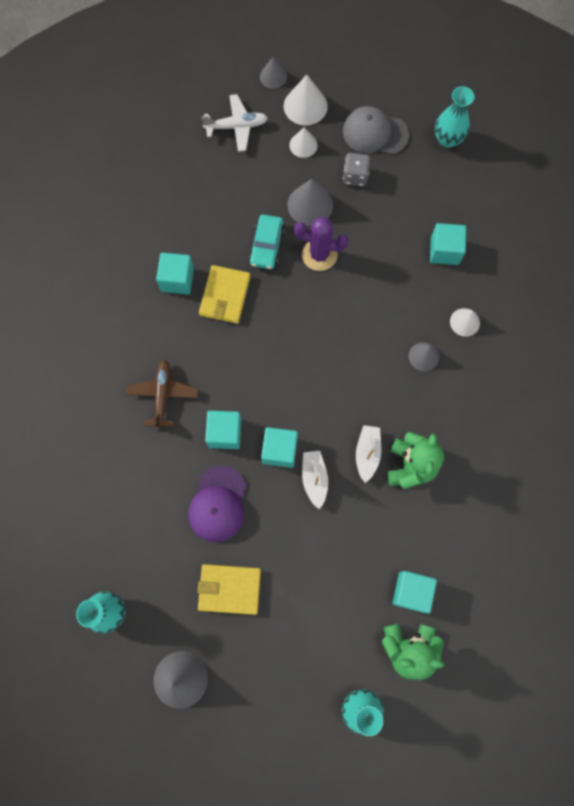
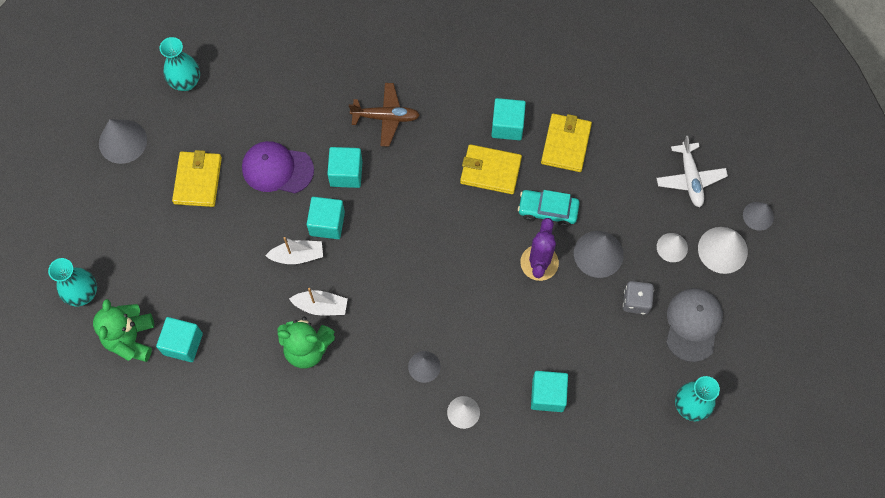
camera: 90 degrees right, 5 degrees down
none -> yellow wallet [541,114,592,172]

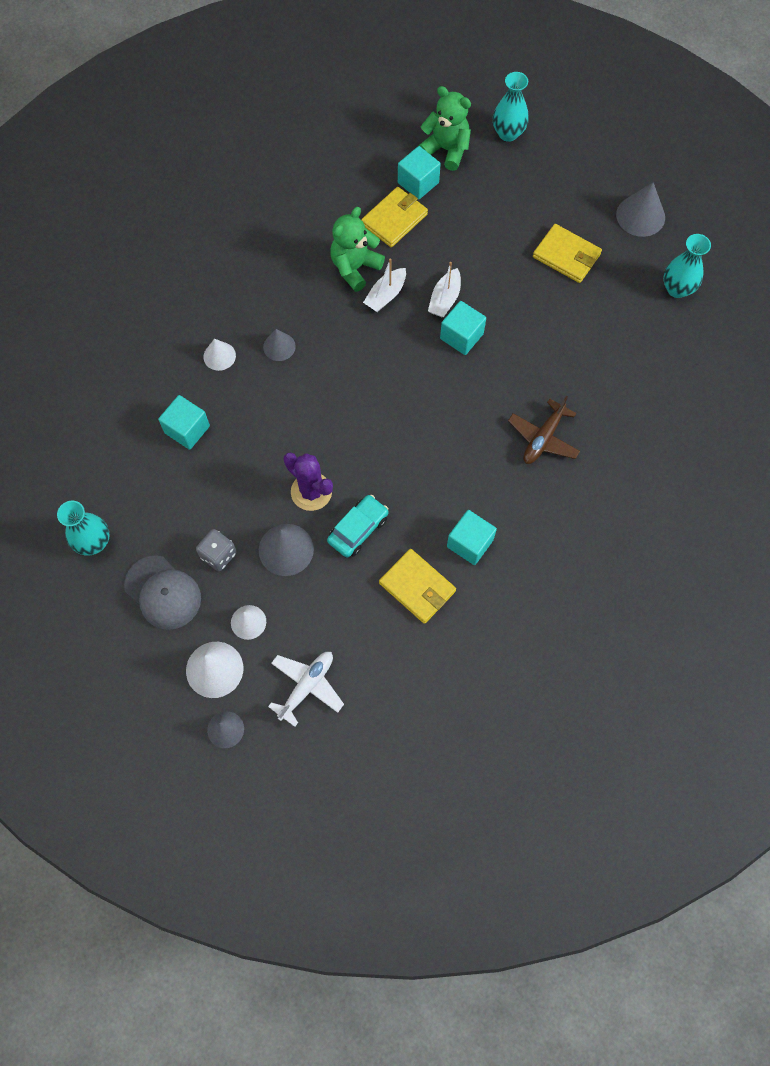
camera: 120 degrees right, 0 degrees up
purple cap [242,141,314,193] -> none
turquoise cube [327,147,363,188] -> none
yellow wallet [460,144,522,194] -> yellow wallet moved to [361,187,428,247]
white plane [656,136,728,207] -> white plane turned 105 degrees clockwise [268,652,344,727]

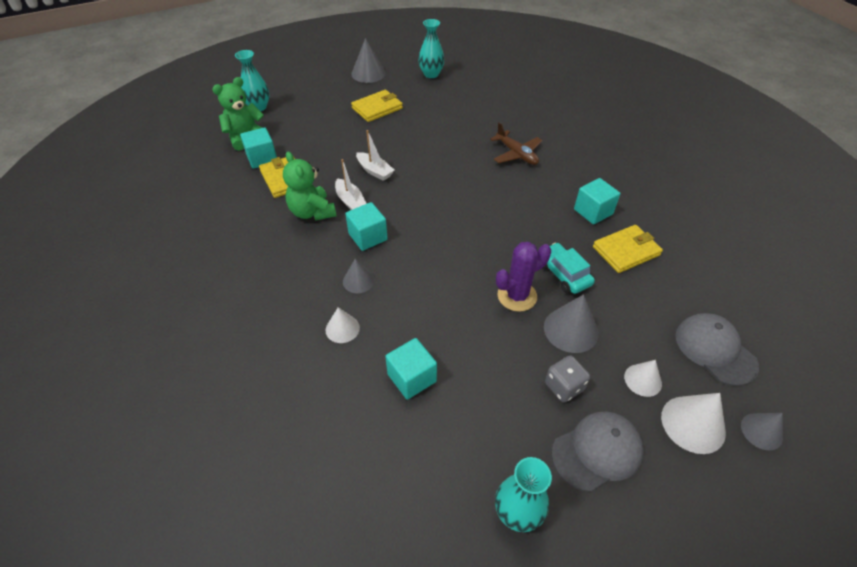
camera: 70 degrees left, 20 degrees down
white plane [268,652,344,727] -> grey cap [675,313,759,386]
turquoise cube [440,301,486,355] -> turquoise cube moved to [345,202,388,251]

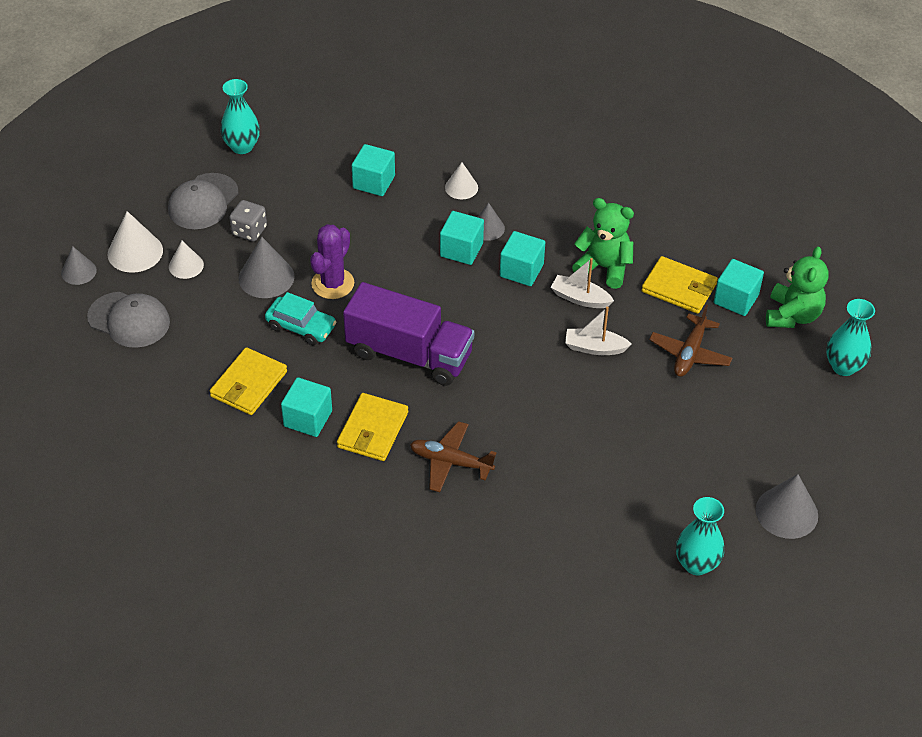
camera: 145 degrees right, 0 degrees up
yellow wallet [351,90,403,122] -> yellow wallet moved to [337,393,408,461]
none -> purple truck [343,282,474,386]
none -> turquoise cube [440,211,484,265]
none -> brown plane [649,304,732,377]

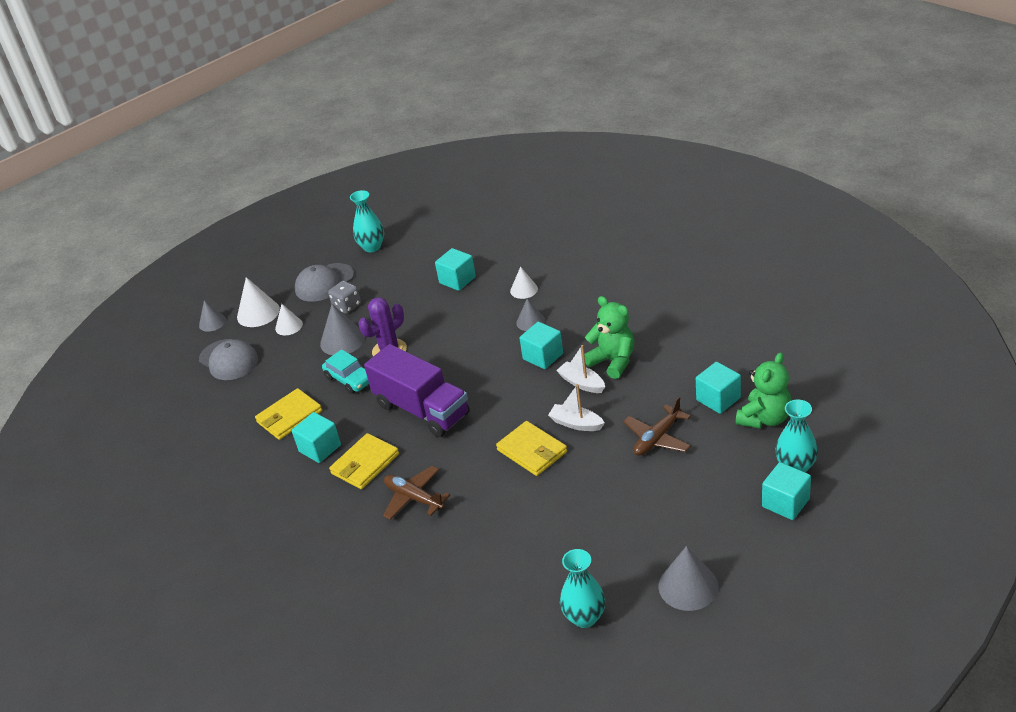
camera: 25 degrees right, 10 degrees down
turquoise cube [440,211,484,265] -> turquoise cube moved to [762,462,811,520]
yellow wallet [641,256,718,314] -> yellow wallet moved to [496,421,567,476]

